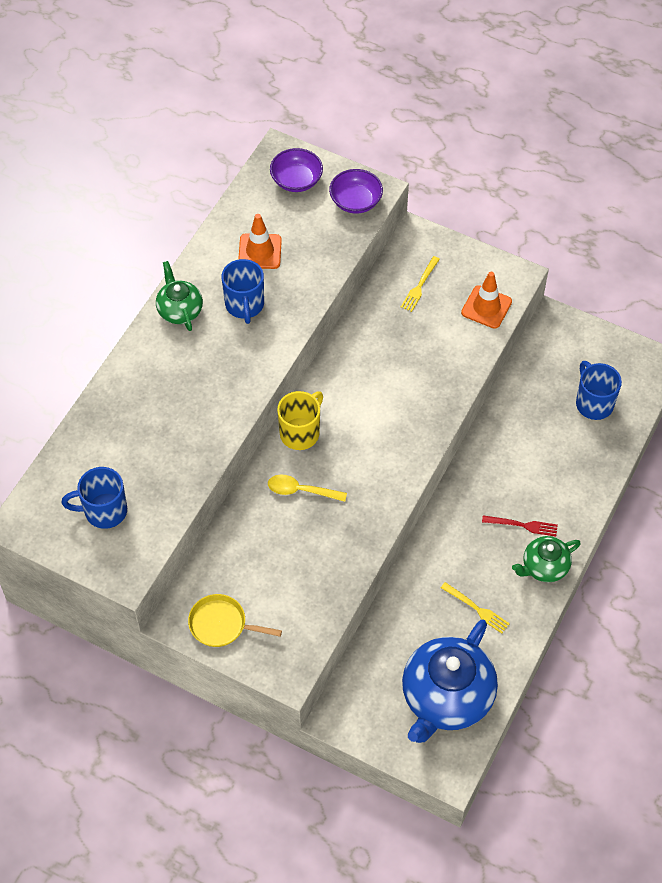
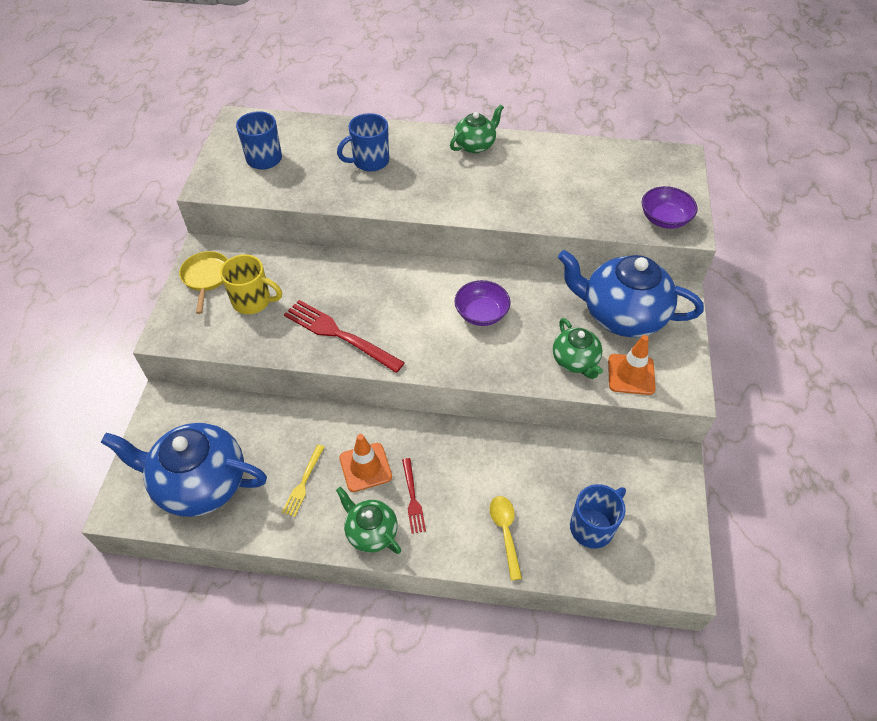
camera: 70 degrees right, 5 degrees down
blue mug [222,259,264,324] -> blue mug moved to [337,113,389,172]
orange traffic cone [238,214,282,269] -> orange traffic cone moved to [339,434,392,492]
yellow spoon [268,475,347,502] -> yellow spoon moved to [490,496,522,581]
purple bowl [270,148,323,192] -> purple bowl moved to [454,280,511,326]
yellow mug [277,391,323,450] -> yellow mug moved to [220,254,282,314]
yellow fork [401,256,440,312] -> blue teapot [558,250,704,337]
none -> red fork [284,300,405,373]
none -> green teapot [553,318,603,379]

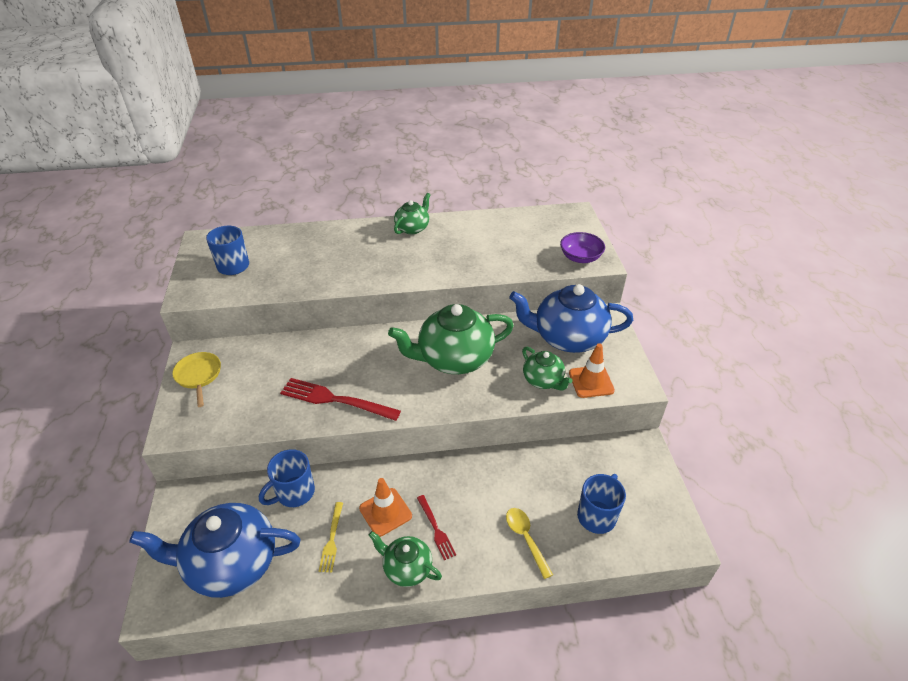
camera: 15 degrees left, 10 degrees down
yellow mug [220,254,282,314] -> none
blue mug [337,113,389,172] -> blue mug moved to [259,449,315,507]
purple bowl [454,280,511,326] -> green teapot [388,304,514,374]

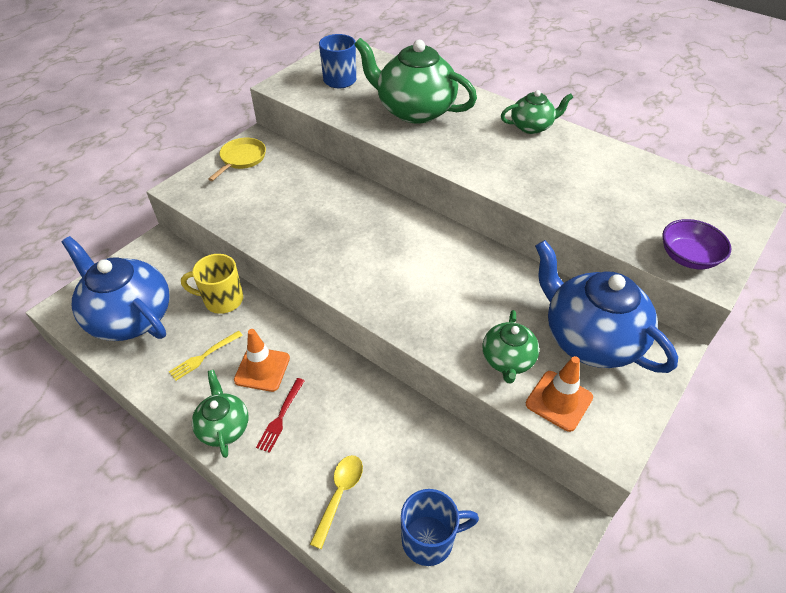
camera: 45 degrees right, 5 degrees up
blue mug [259,449,315,507] -> yellow mug [181,254,243,314]
red fork [280,378,401,421] -> none
green teapot [388,304,514,374] -> green teapot moved to [354,38,477,124]

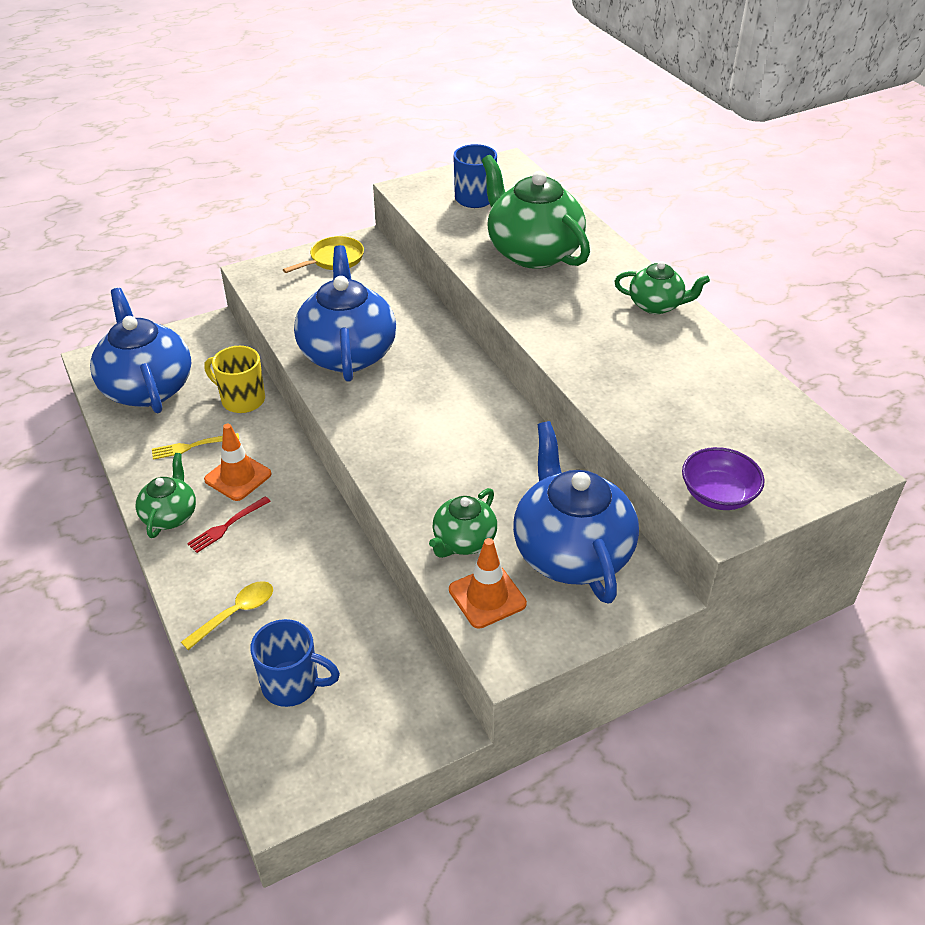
camera: 25 degrees right, 5 degrees down
none -> blue teapot [294,245,396,382]

